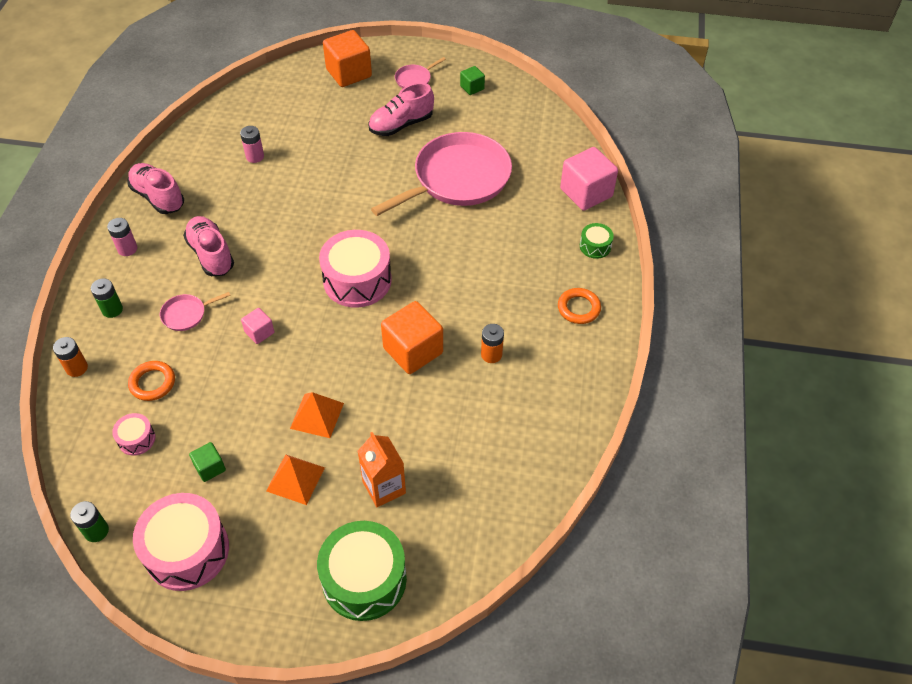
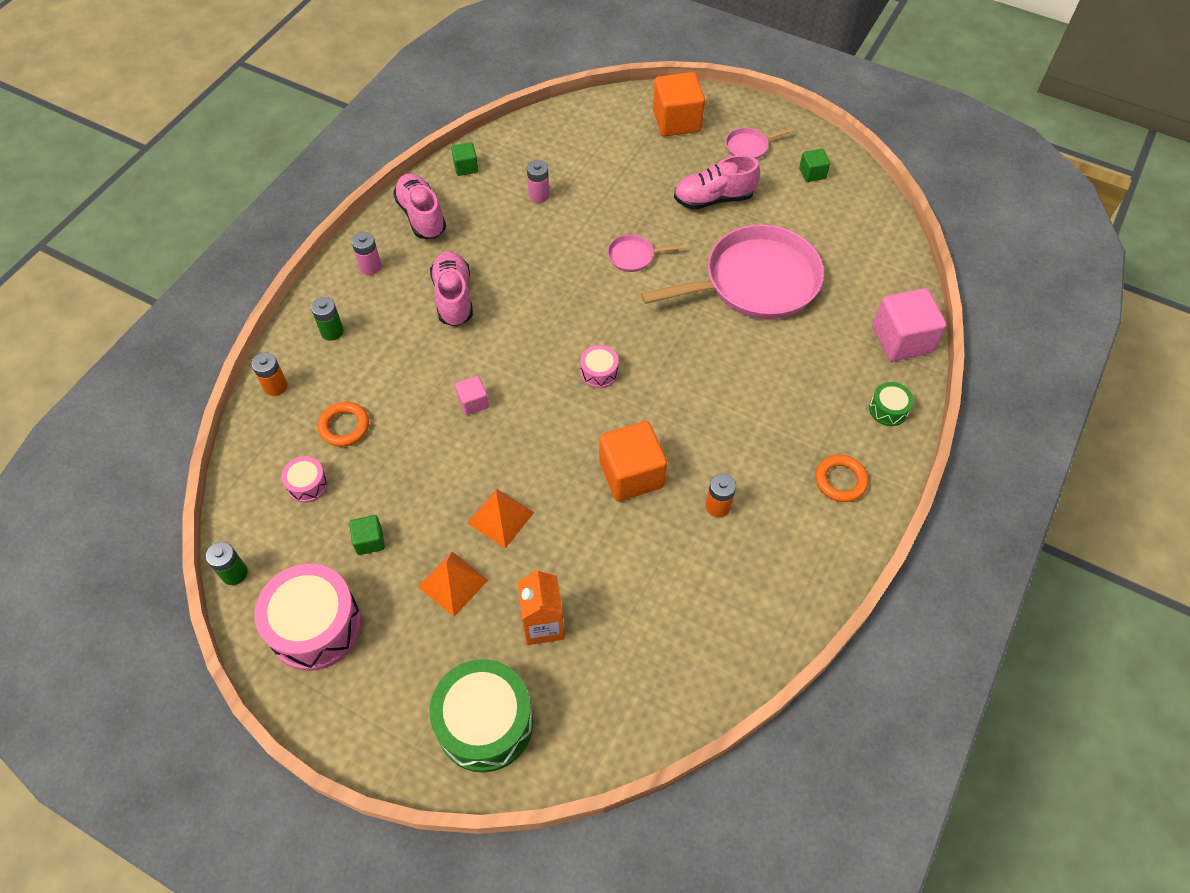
camera: 20 degrees right, 5 degrees up
pink pan [160,292,231,331] -> pink pan moved to [608,234,683,272]
pink drum [319,230,392,307] -> pink drum [580,345,619,388], size x0.48
none -> green cube [451,142,478,176]

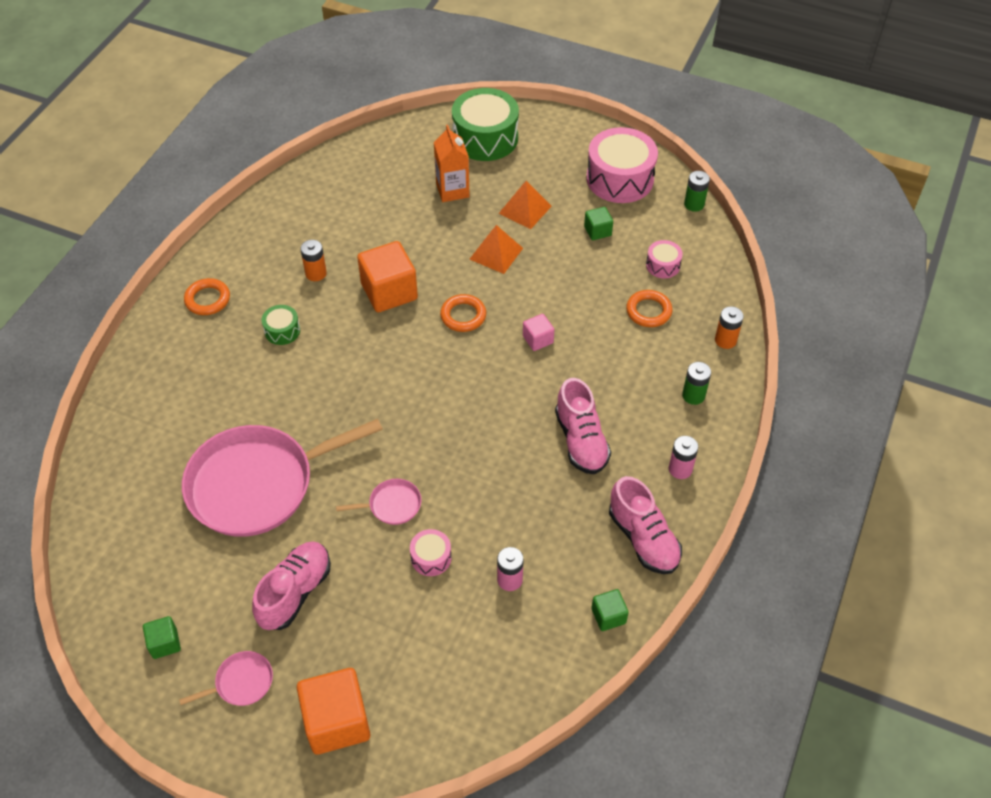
camera: 175 degrees right, 5 degrees down
pink drum [580,345,619,388] -> pink drum moved to [410,529,452,576]
pink shoe [674,155,760,209] -> pink shoe turned 45 degrees counterclockwise [252,541,331,630]
green drum [869,382,914,426] -> green drum moved to [262,305,300,345]
pink cube [873,288,947,361] -> none
none -> orange ring [440,294,486,332]

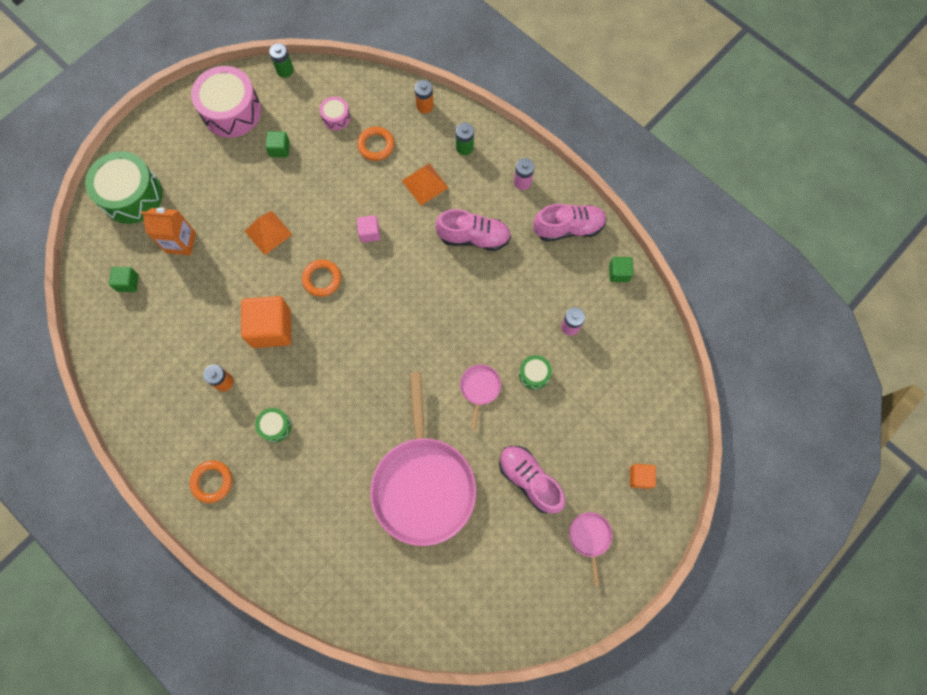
camera: 70 degrees left, 20 degrees up
green cube [143,616,181,659] -> green cube moved to [109,267,139,292]
orange cube [297,668,370,755] -> orange cube [630,464,656,489], size x0.51
pink drum [410,529,452,576] -> green drum [519,355,552,390]
orange pyramid [499,181,552,229] -> orange pyramid moved to [402,163,449,205]

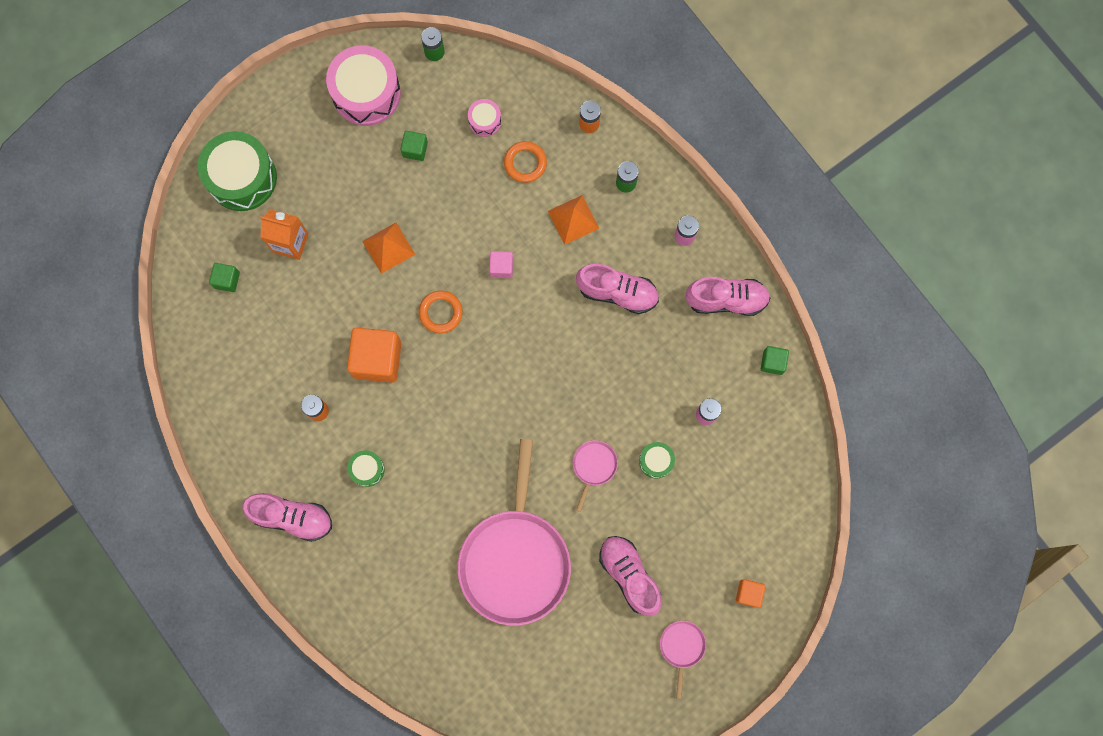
camera: 10 degrees right, 5 degrees up
orange ring [190,460,232,503] -> pink shoe [242,493,332,542]

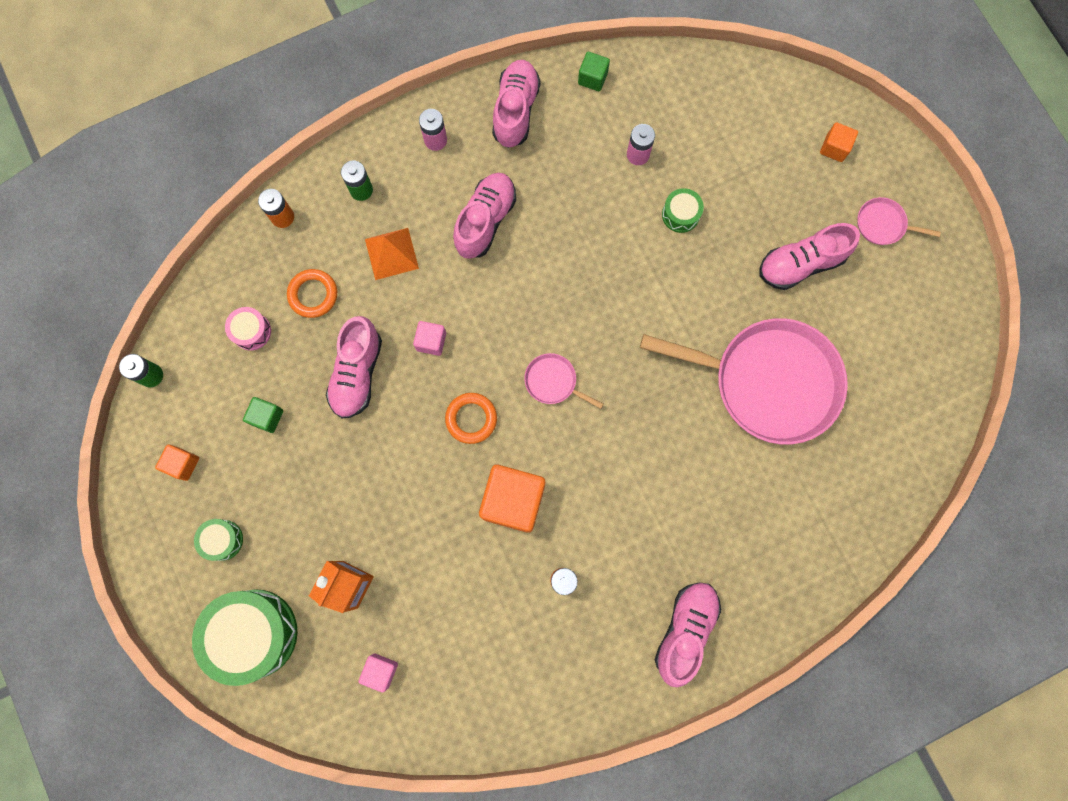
camera: 80 degrees left, 0 degrees up
green cube [209,263,240,292] -> pink cube [359,653,398,693]
pink drum [326,45,401,126] -> orange cube [155,444,199,481]
green drum [347,450,385,487] -> green drum moved to [194,519,243,561]
orange pyramid [362,222,415,274] -> none
pink pan [573,440,618,512] -> pink pan moved to [524,353,604,409]
none -> pink shoe [326,316,382,418]

